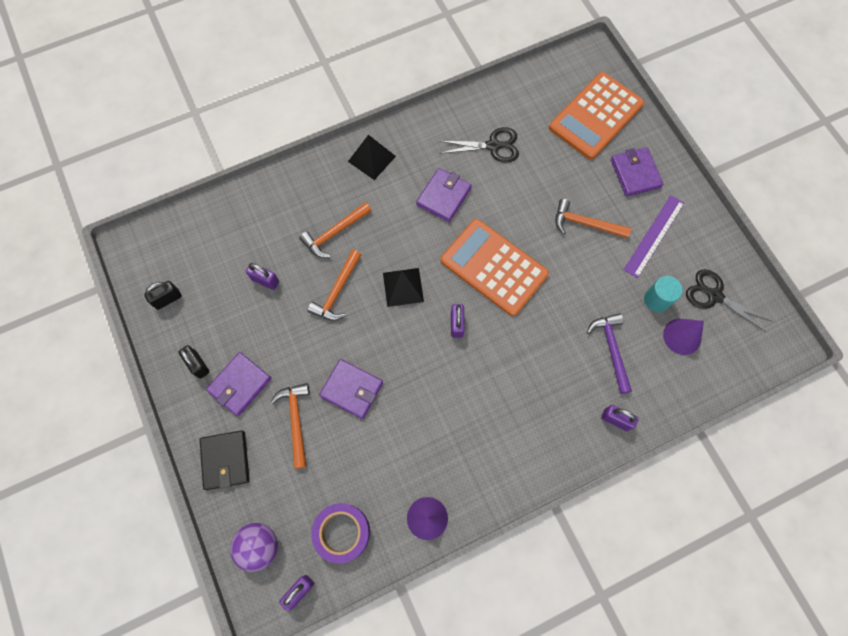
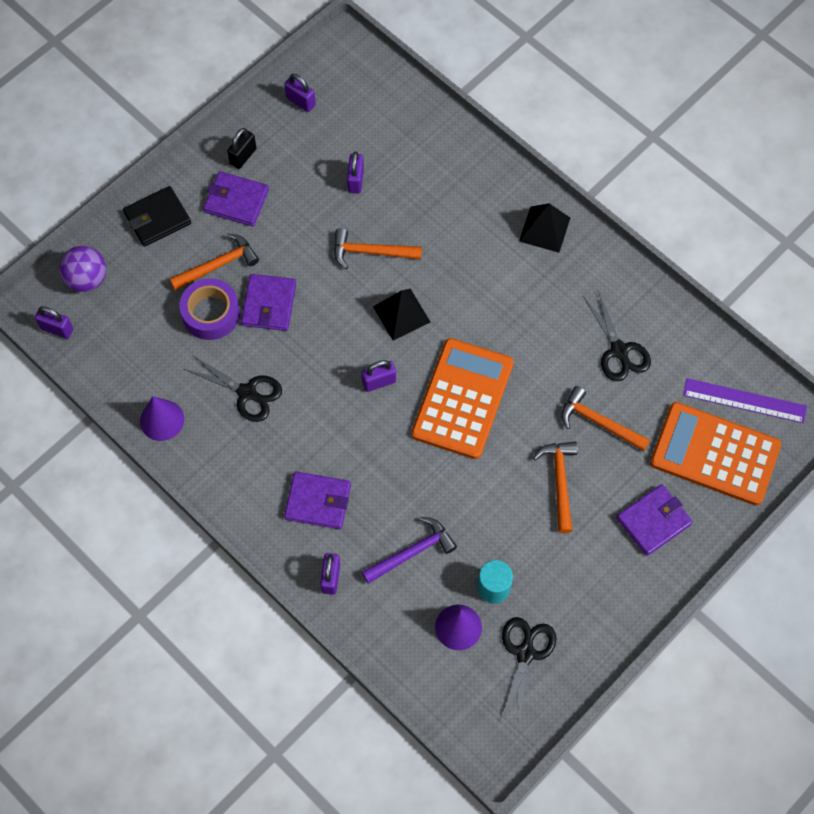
camera: 70 degrees right, 5 degrees down
black padlock [144,281,182,310] -> purple padlock [284,74,316,112]
orange hammer [299,202,372,258] -> orange hammer moved to [561,386,650,451]
purple tape [311,503,370,564] -> purple tape moved to [179,278,240,340]
purple wallet [416,168,472,222] -> purple wallet moved to [284,471,351,529]
purple ruler [624,195,684,278] -> purple ruler moved to [683,378,807,423]
none -> black scissors [184,355,282,422]

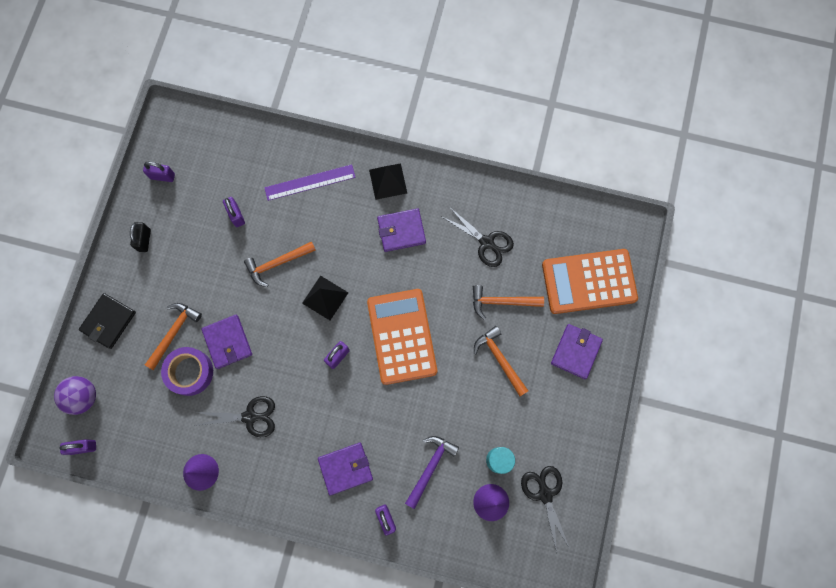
camera: 30 degrees left, 10 degrees up
purple wallet [203,171,269,226] -> purple wallet moved to [377,208,426,252]
purple ruler [683,378,807,423] -> purple ruler moved to [264,164,356,201]

